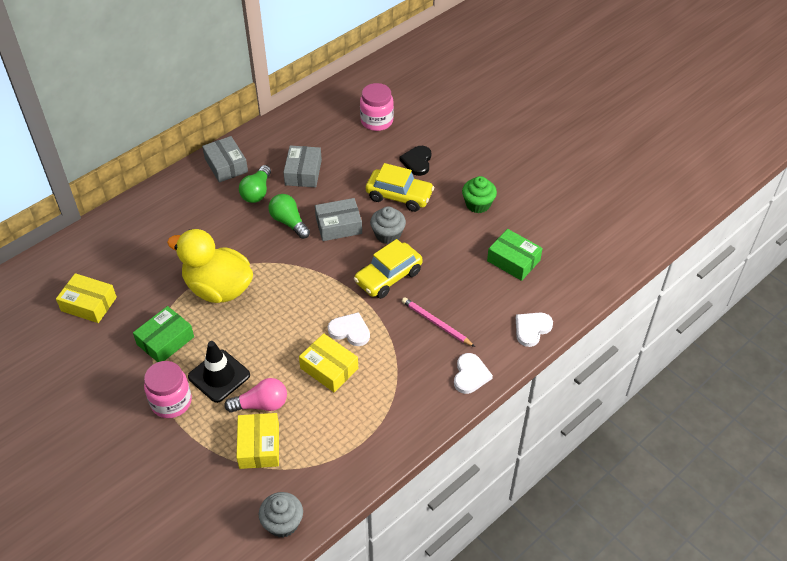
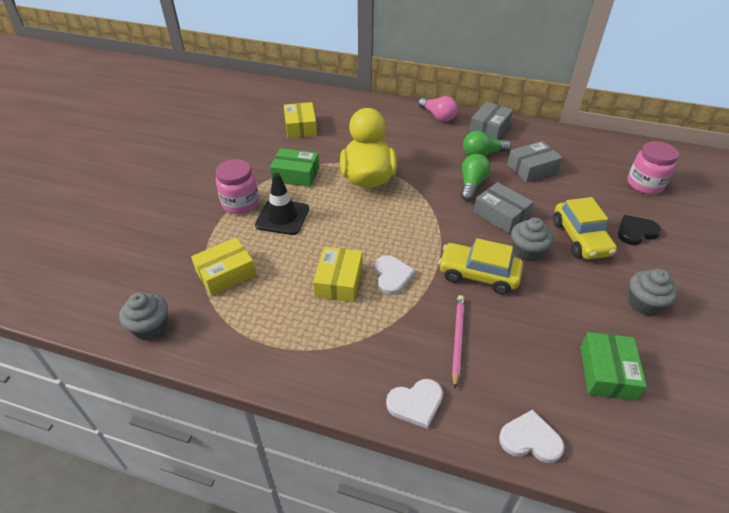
camera: 60 degrees right, 5 degrees down
pink light bulb [224,378,287,413] -> pink light bulb moved to [418,96,458,122]
green cupcake [462,176,497,213] -> grey cupcake [628,269,678,315]

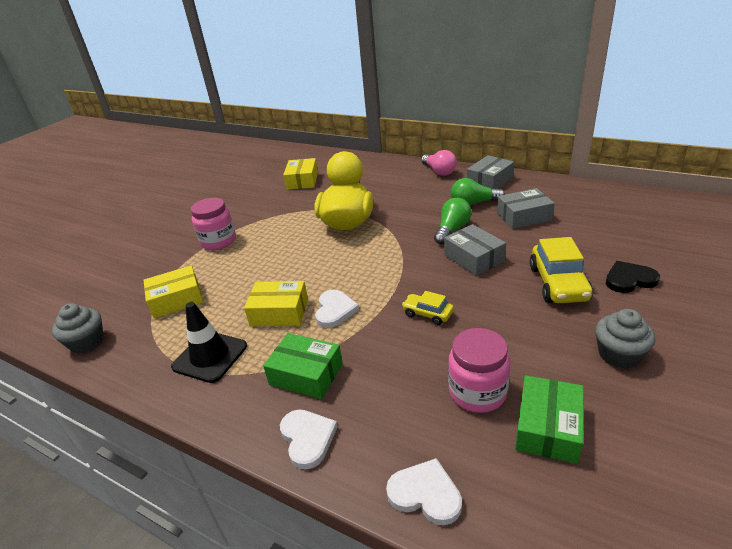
camera: 15 degrees right, 10 degrees down
black traffic cone [255,173,309,235] -> black traffic cone moved to [171,302,247,383]
green box [270,148,319,187] -> green box moved to [263,333,343,399]
yellow box [313,247,363,302] -> yellow box turned 75 degrees clockwise [244,281,308,326]
white heart [386,379,443,429] -> white heart turned 105 degrees counterclockwise [280,410,338,470]
yellow car [438,238,523,295] -> yellow car [402,291,454,325], size x0.56
pink pencil [452,295,465,388] -> none
grey cupcake [511,218,553,262] -> none
pink jar [627,141,679,194] -> pink jar moved to [448,328,510,413]

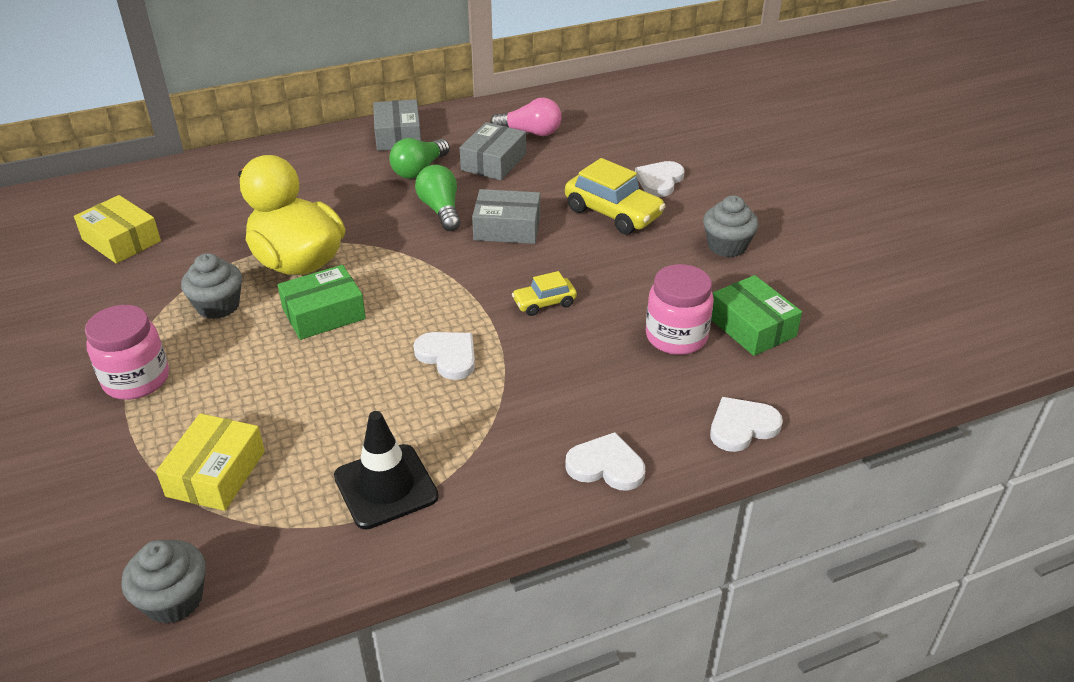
camera: 55 degrees left, 5 degrees up
yellow box [244,281,308,326] -> none
green box [263,333,343,399] -> green box moved to [277,265,366,340]
pink light bulb [421,150,457,176] -> pink light bulb moved to [490,98,562,136]
black heart [606,261,660,293] -> white heart [635,161,685,197]
none -> grey cupcake [181,253,242,319]

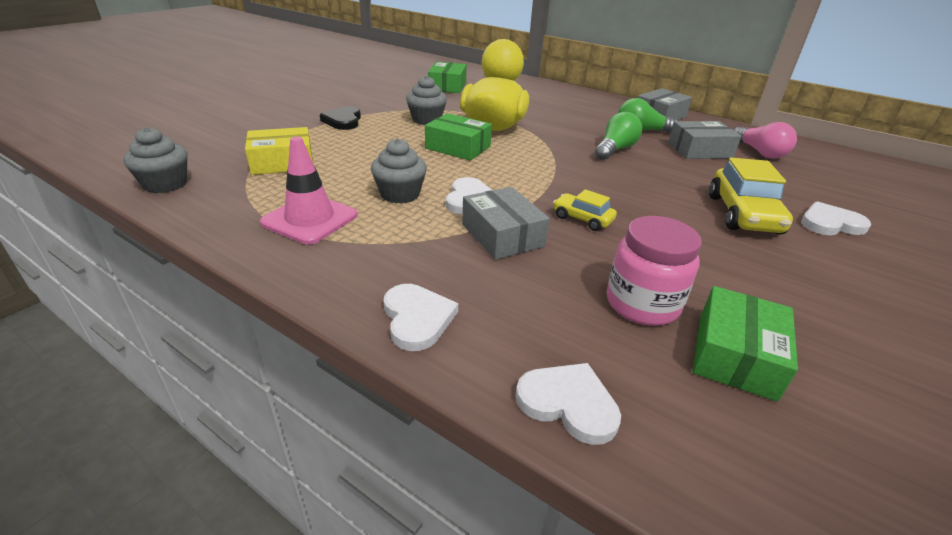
camera: 55 degrees right, 5 degrees down
yellow box [74,195,161,264] -> green box [428,62,467,93]
pink jar [85,305,169,400] -> black heart [320,106,361,130]
black traffic cone [334,411,439,529] -> pink traffic cone [260,137,357,245]
grey box [472,189,540,244] -> grey box moved to [462,187,550,260]
grey cupcake [703,195,759,257] -> grey cupcake moved to [371,138,427,204]

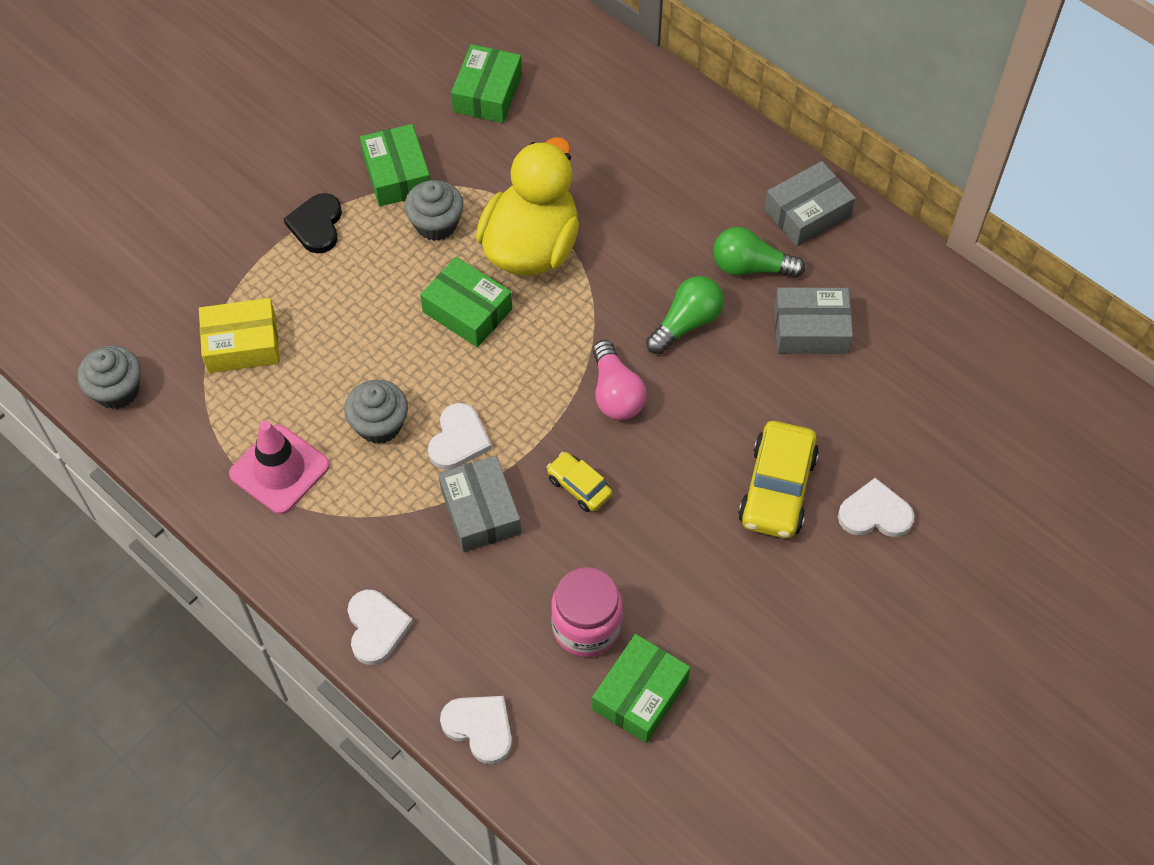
camera: 10 degrees right, 25 degrees up
pink light bulb [733,122,797,159] -> pink light bulb moved to [593,340,646,420]
none -> green box [360,124,430,206]

